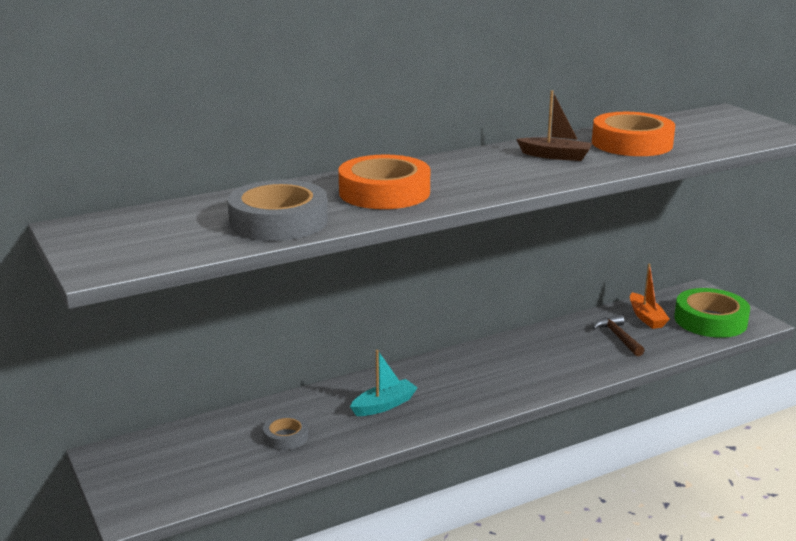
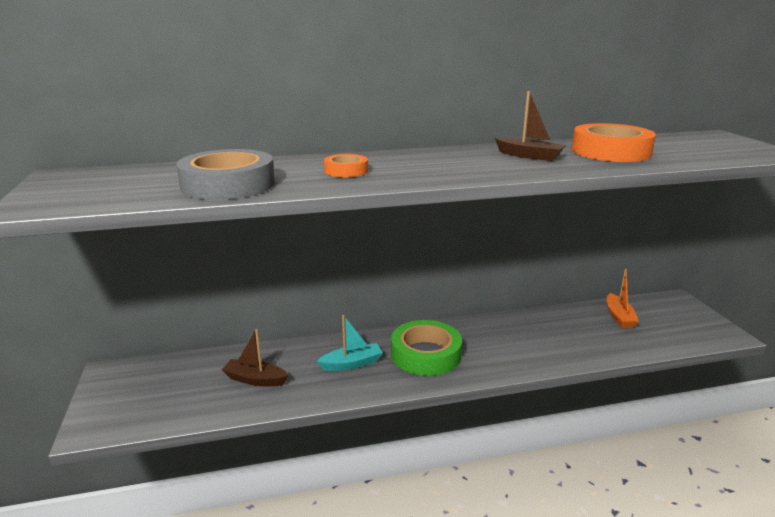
camera: 15 degrees right, 0 degrees up
grey tape [263,415,308,450] -> brown boat [222,329,289,387]
orange tape [338,155,430,209] -> orange tape [324,154,368,177], size x0.51
brown hammer [593,315,645,356] -> none
green tape [674,288,750,338] -> green tape moved to [391,320,462,376]

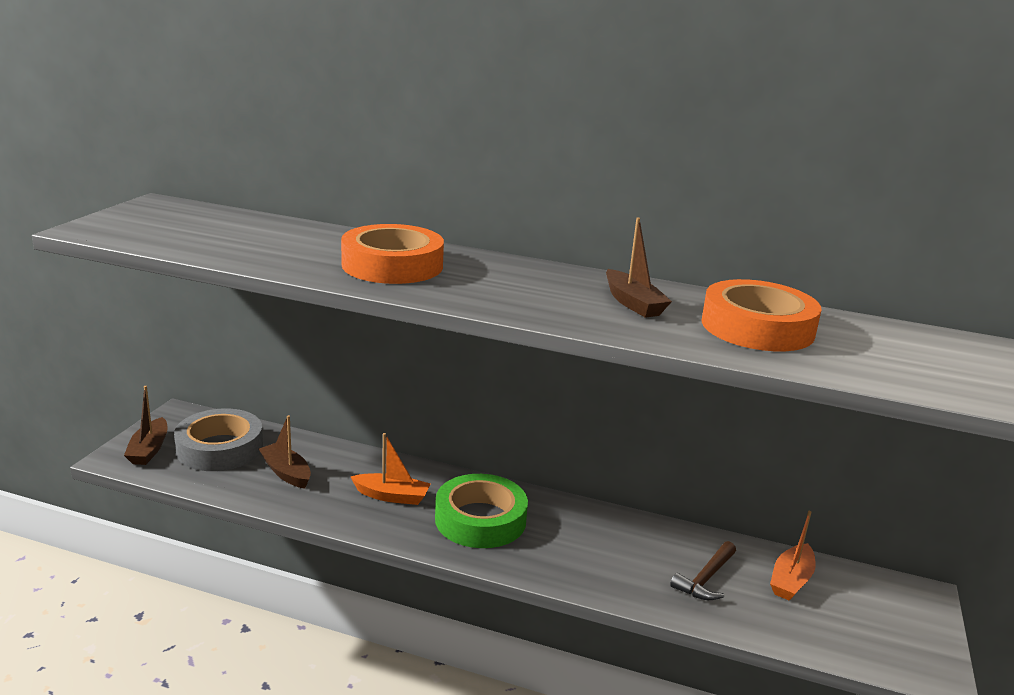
camera: 30 degrees right, 0 degrees up
grey tape [176,149,275,200] -> grey tape moved to [174,408,263,471]
turquoise boat [317,315,383,371] -> orange boat [351,433,431,505]
orange tape [324,154,368,177] -> orange tape [341,224,444,284], size x1.95
none -> brown boat [124,386,168,465]
none -> brown hammer [670,541,736,600]

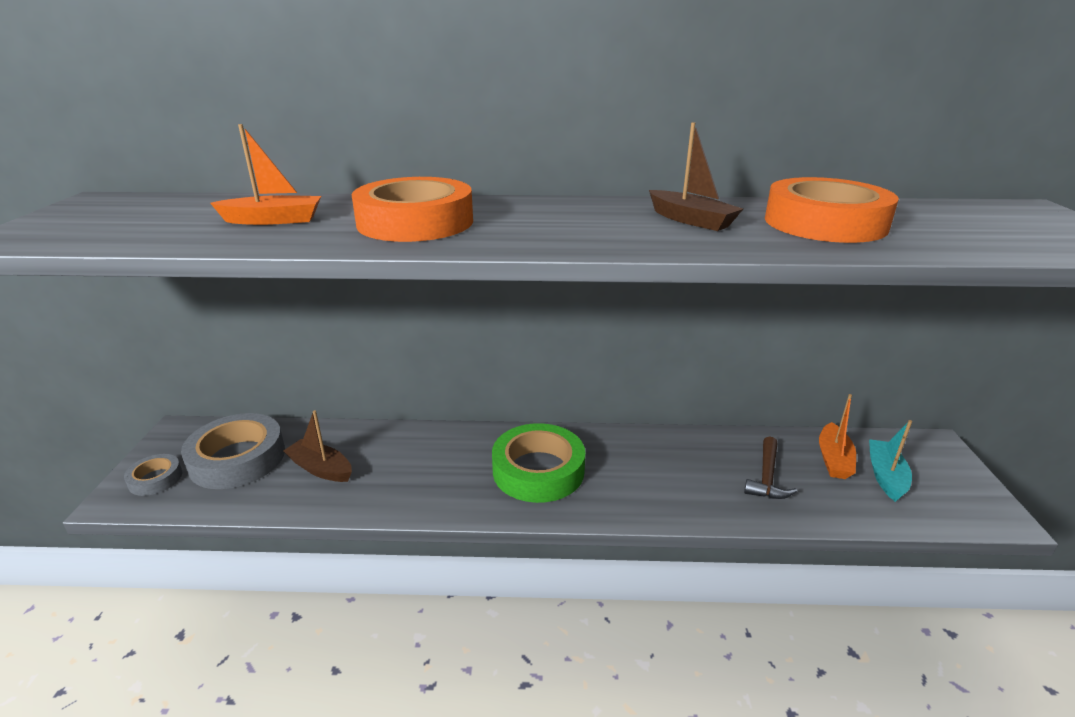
camera: 15 degrees left, 5 degrees up
brown boat [124,386,168,465] -> grey tape [124,454,182,496]
orange boat [351,433,431,505] -> orange boat moved to [210,124,321,225]
none -> turquoise boat [869,420,912,502]

